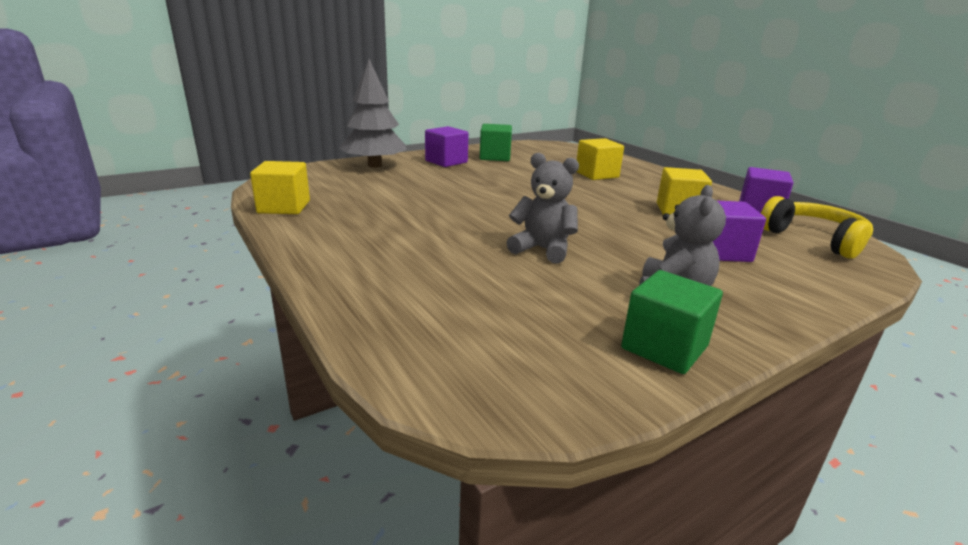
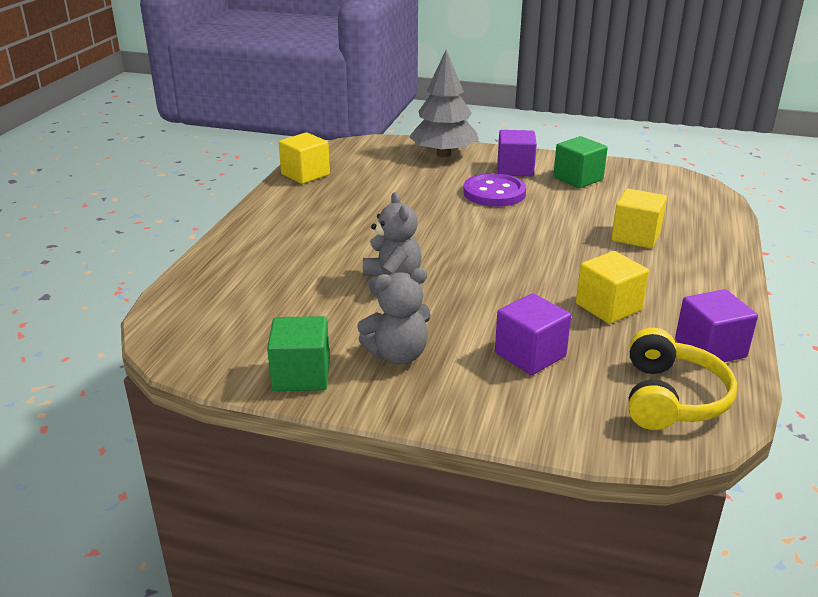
camera: 50 degrees right, 5 degrees up
none -> purple button [463,173,526,207]

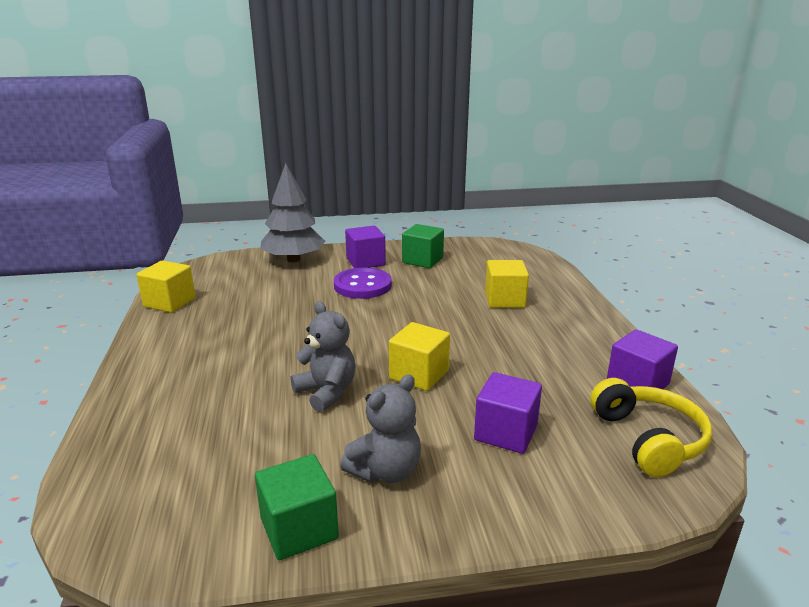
camera: 25 degrees left, 5 degrees down
yellow cube [576,251,649,324] -> yellow cube moved to [389,322,450,391]

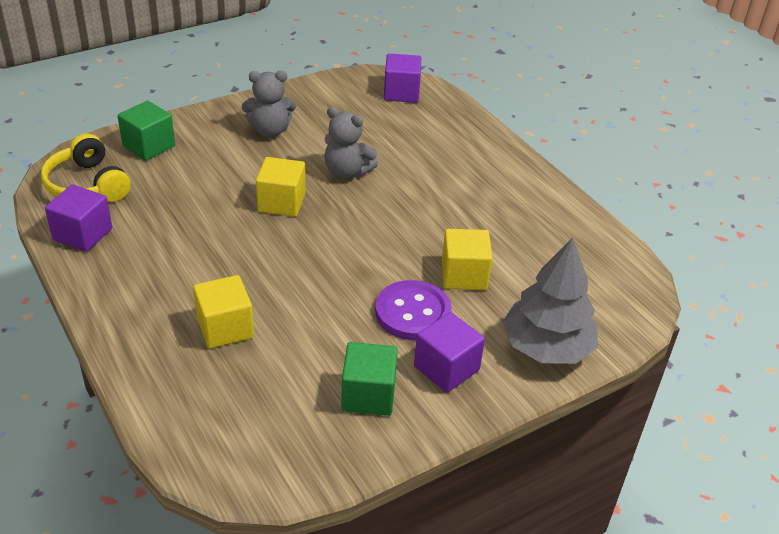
camera: 155 degrees right, 15 degrees up
yellow cube [136,260,195,313] -> yellow cube moved to [442,229,493,290]
green cube [255,454,339,560] -> green cube moved to [118,101,175,161]
grey teddy bear [340,374,421,483] -> grey teddy bear turned 120 degrees counterclockwise [242,71,296,137]
purple cube [474,372,542,454] -> purple cube moved to [384,54,421,103]

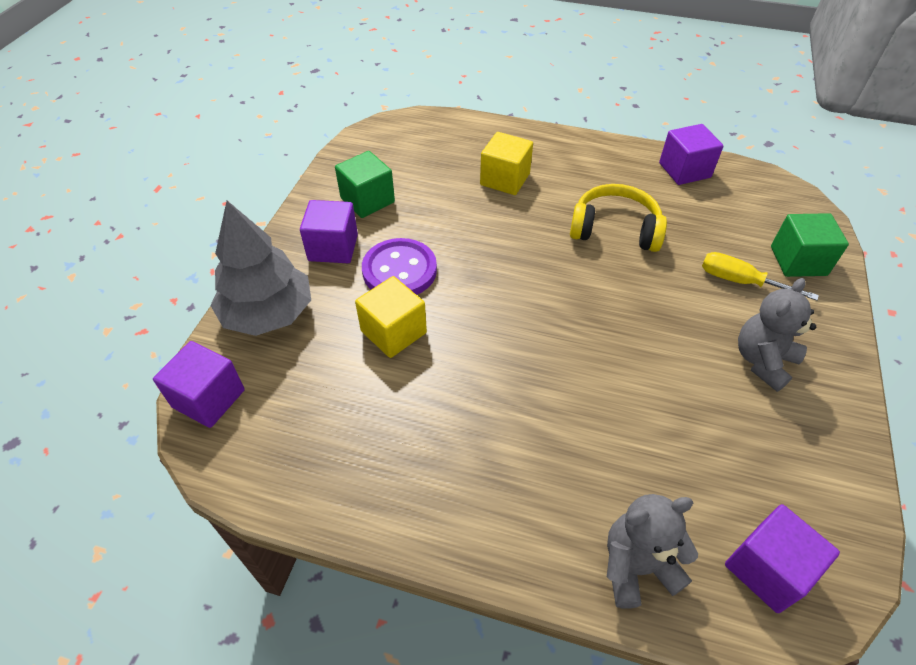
camera: 140 degrees right, 10 degrees up
yellow headphones [41,134,131,202] -> yellow headphones moved to [570,184,667,252]
yellow cube [256,157,305,217] -> none
grey teddy bear [324,107,378,179] -> grey teddy bear moved to [607,494,698,609]
none -> purple cube [153,341,245,428]
none -> yellow screwdriver [702,252,819,301]

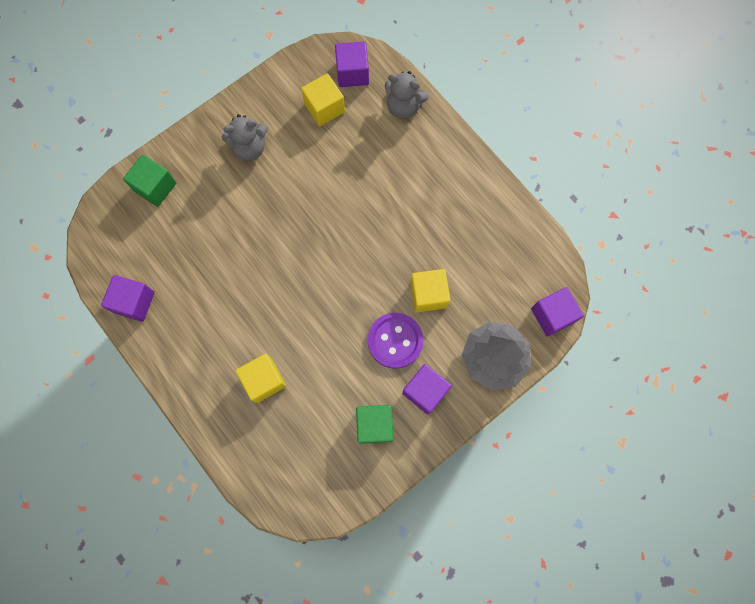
camera: 145 degrees left, 25 degrees up
yellow headphones [570,184,667,252] -> none
yellow screwdriver [702,252,819,301] -> none
none -> yellow cube [301,73,345,126]

